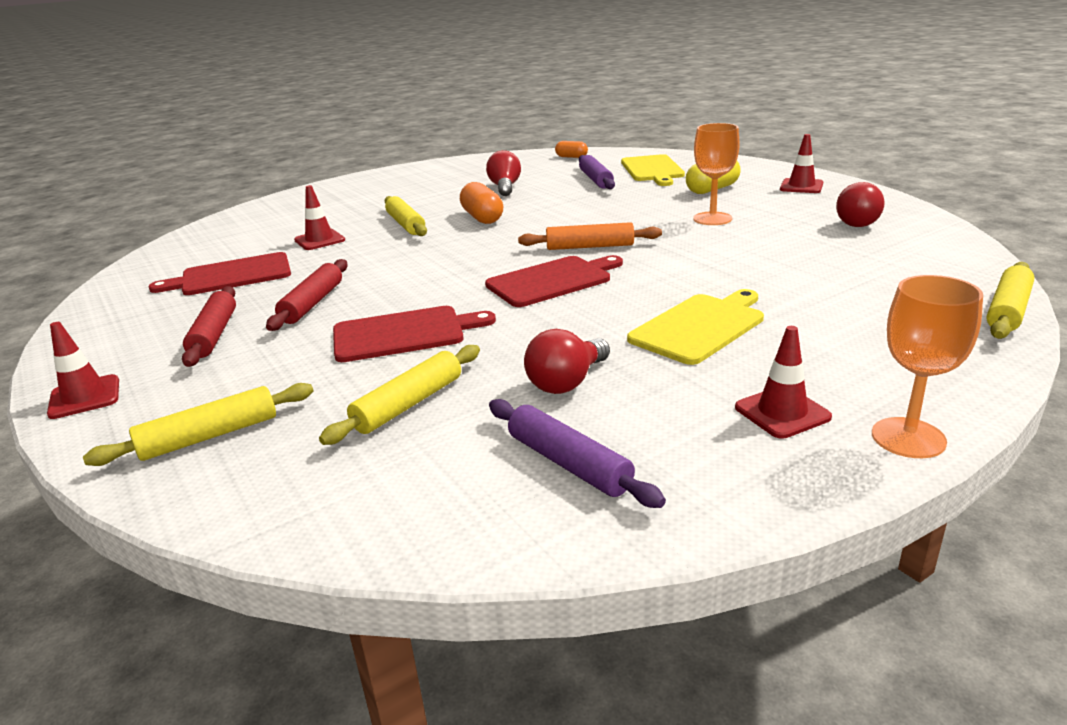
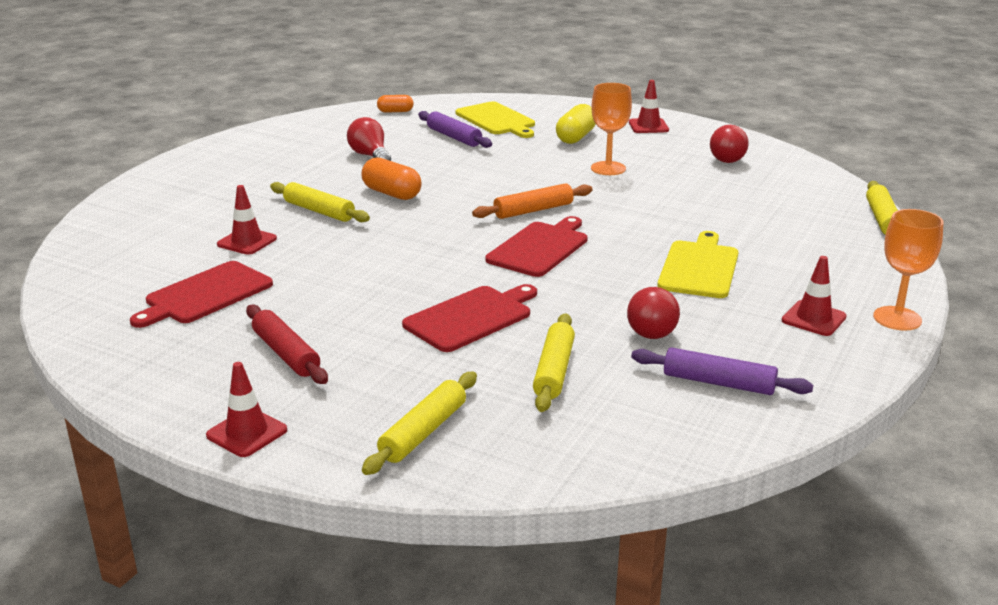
camera: 30 degrees left, 0 degrees up
red rolling pin [266,259,348,331] -> none

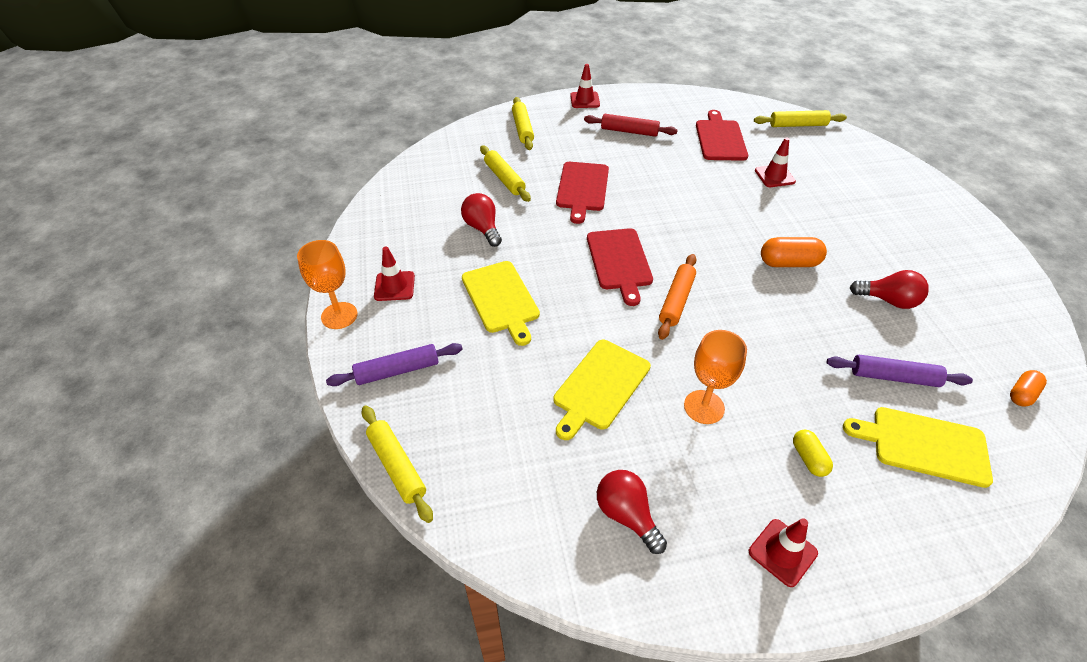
camera: 140 degrees right, 20 degrees up
yellow rolling pin [270,182,370,222] -> yellow rolling pin moved to [754,110,847,127]
yellow capsule [556,104,596,144] -> yellow capsule [793,429,833,477], size x0.62
purple rolling pin [631,347,813,395] -> purple rolling pin moved to [326,343,463,386]
none -> yellow cutting board [553,340,651,440]

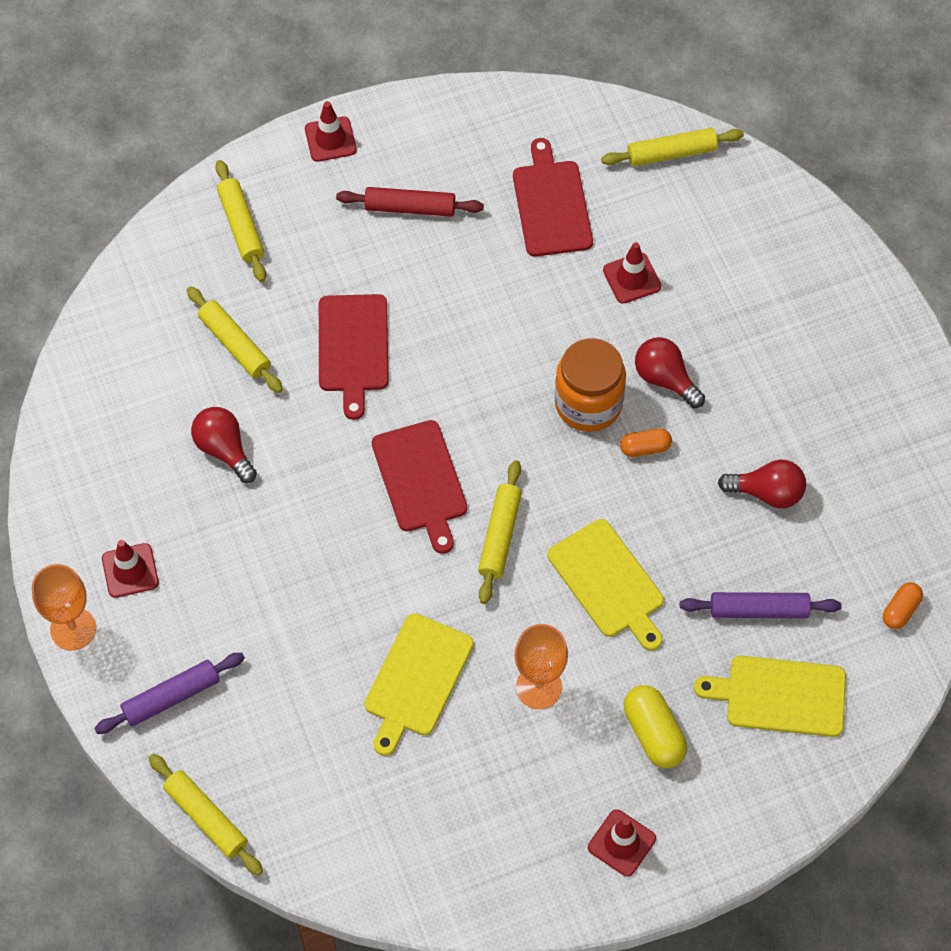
camera: 10 degrees left, 15 degrees up
yellow cutting board [462,261,540,346] -> yellow cutting board moved to [548,519,664,651]
red light bulb [597,470,667,554] -> red light bulb moved to [635,337,705,408]
orange rolling pin [658,254,696,340] -> yellow rolling pin [478,460,522,604]
orange capsule [761,237,827,267] -> orange capsule [620,428,672,457], size x0.62
yellow capsule [793,429,833,477] -> yellow capsule [624,685,687,768], size x1.61
none -> orange jar [555,338,626,432]

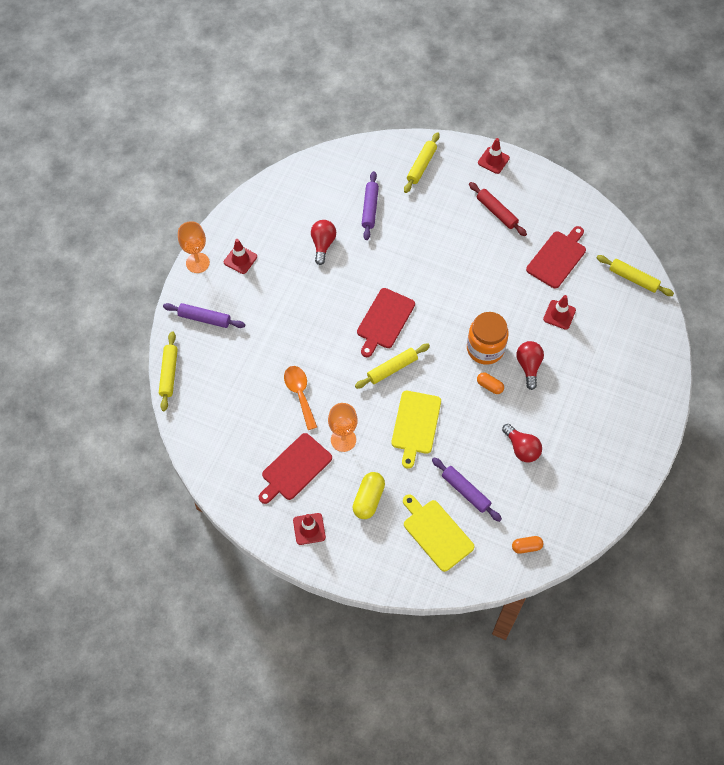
camera: 45 degrees right, 0 degrees up
yellow rolling pin [187,286,283,393] -> purple rolling pin [362,171,379,240]
red cutting board [319,294,389,420] -> red cutting board moved to [259,433,332,504]
yellow cutting board [365,613,474,756] -> orange spoon [284,366,317,430]

